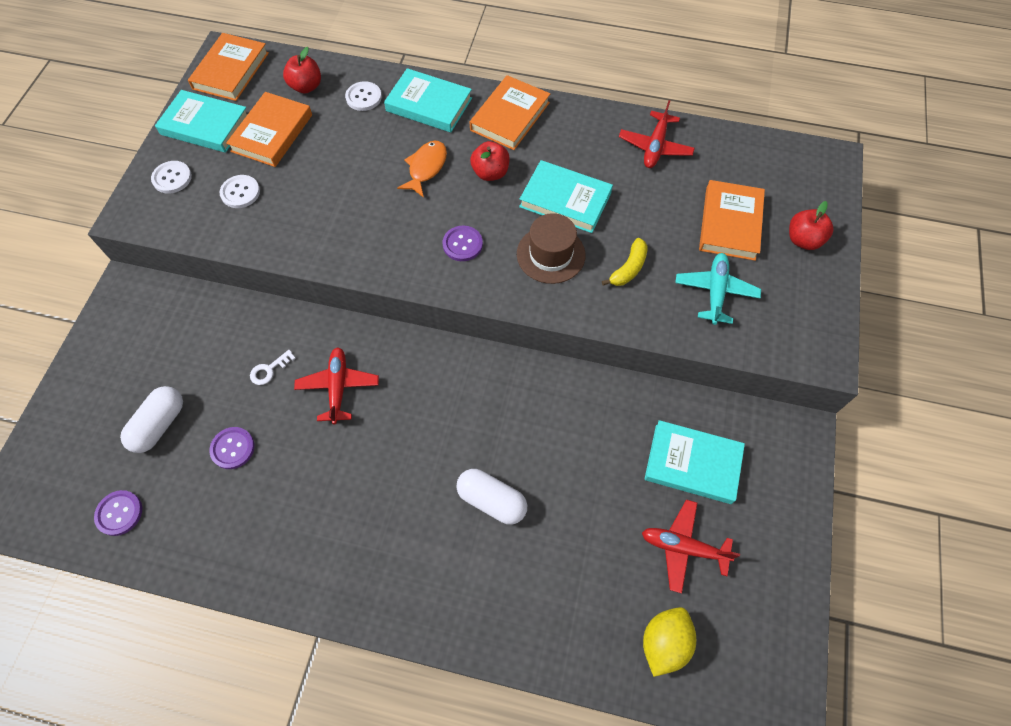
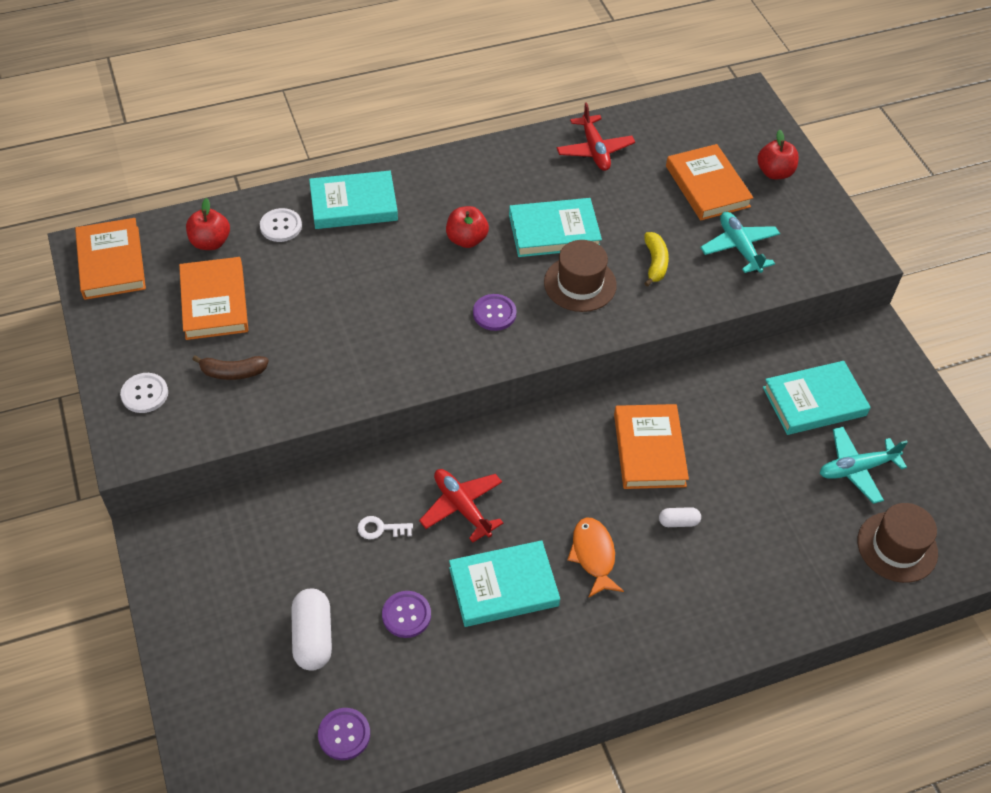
camera: 35 degrees left, 10 degrees down
turquoise book [155,90,247,153] -> turquoise book moved to [449,540,560,627]
white button [219,175,260,208] -> brown banana [192,355,269,380]
white key [250,350,296,385] -> white key turned 75 degrees clockwise [357,516,413,539]
orange fish [397,141,447,198] -> orange fish moved to [567,517,624,598]
white capsule [456,469,527,525] -> white capsule [659,507,701,527], size x0.53
orange book [470,75,550,150] -> orange book moved to [614,404,689,489]
red plane [642,500,740,594] -> turquoise plane [820,427,908,504]
yellow lemon [643,607,696,677] -> brown hat [858,503,938,583]

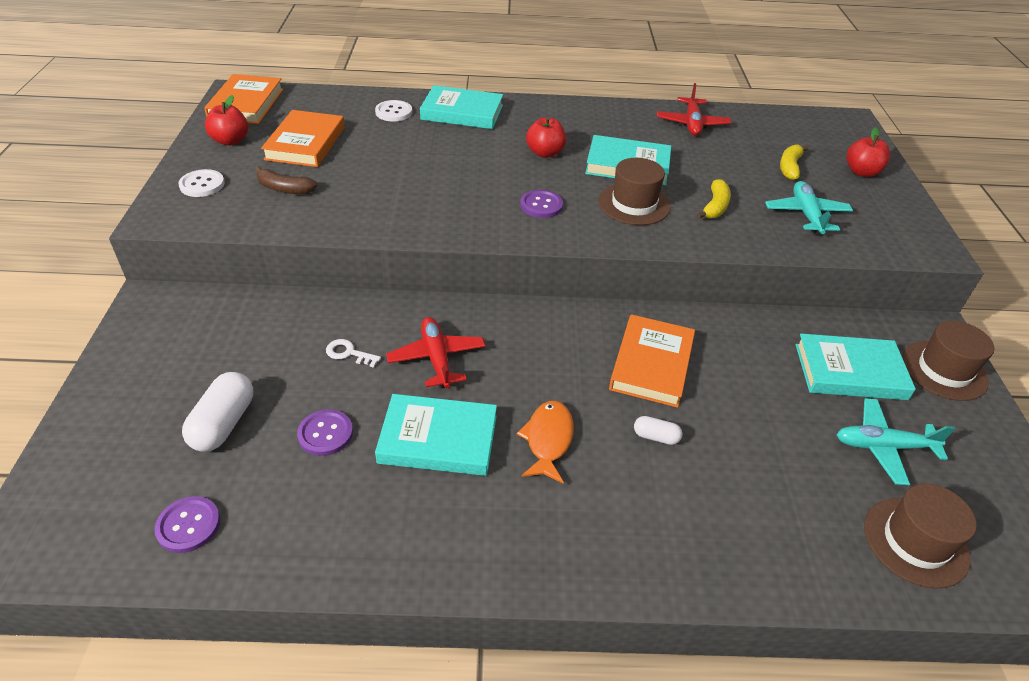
camera: 20 degrees right, 10 degrees down
red apple [186,198,230,250] -> red apple moved to [205,95,248,145]
orange book [666,144,753,220] -> yellow banana [780,144,808,180]
none -> brown hat [902,321,995,401]

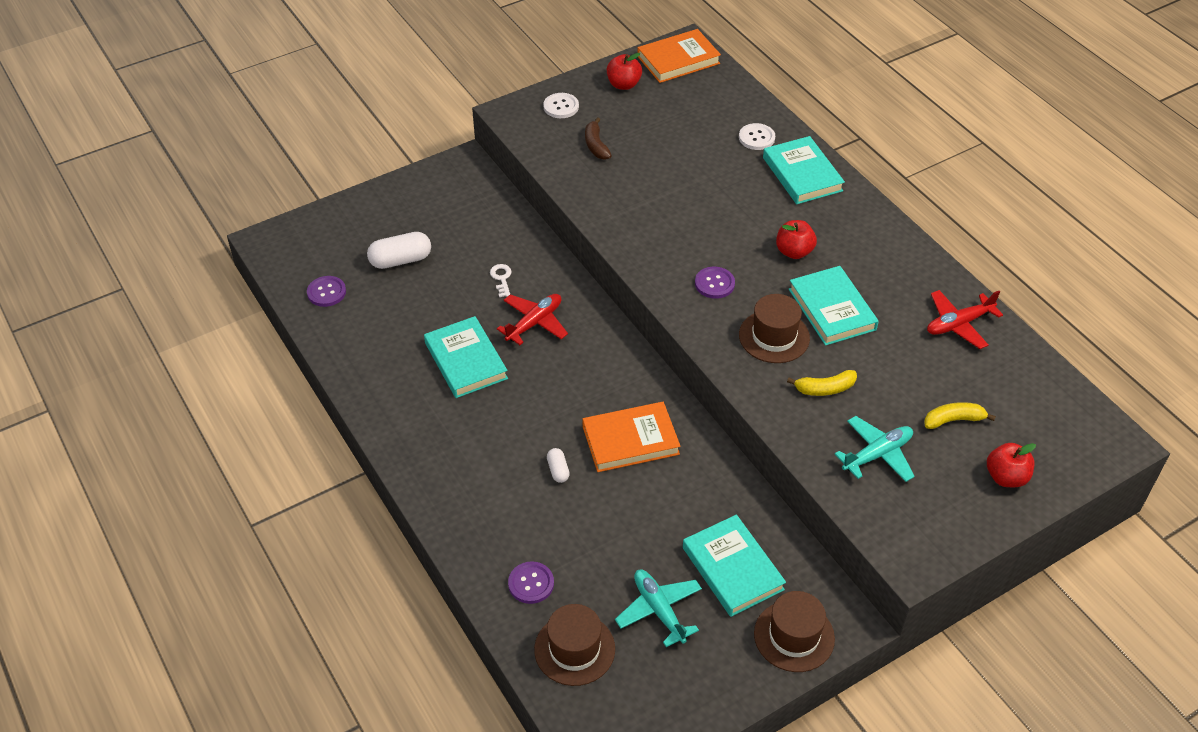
camera: 60 degrees right, 5 degrees up
orange book [261,110,345,167] -> none
purple button [297,409,353,456] -> purple button moved to [508,561,554,604]
orange fish [517,401,574,484] -> none

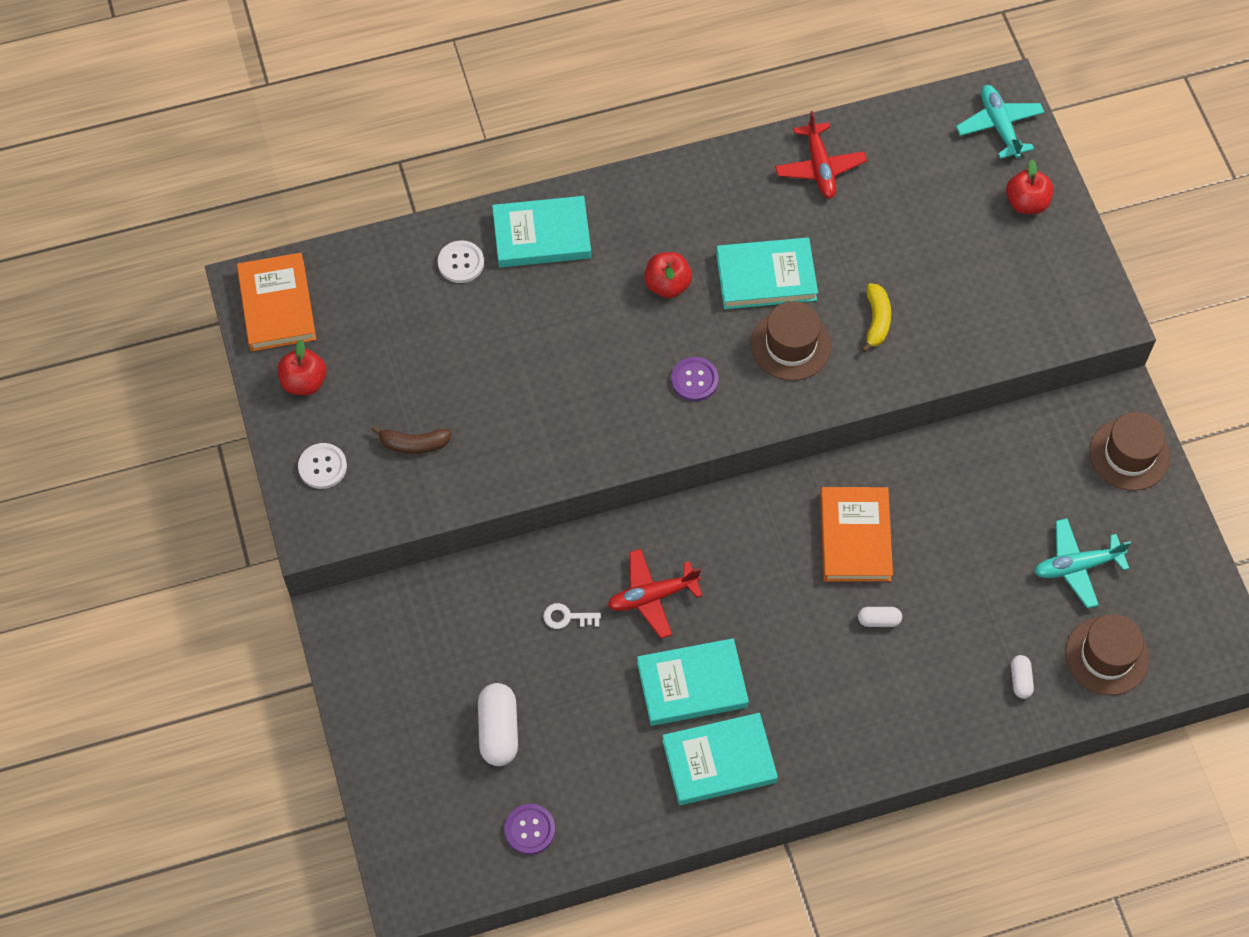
camera: 75 degrees left, 15 degrees up
red plane [497,294,568,345] -> red plane turned 75 degrees counterclockwise [608,549,703,639]
purple button [508,561,554,604] -> white capsule [1011,655,1034,699]
turquoise book [683,515,786,617] -> turquoise book moved to [662,713,778,805]
turquoise plane [835,416,915,482] -> turquoise plane moved to [956,85,1045,159]
yellow banana [924,402,996,429] -> none

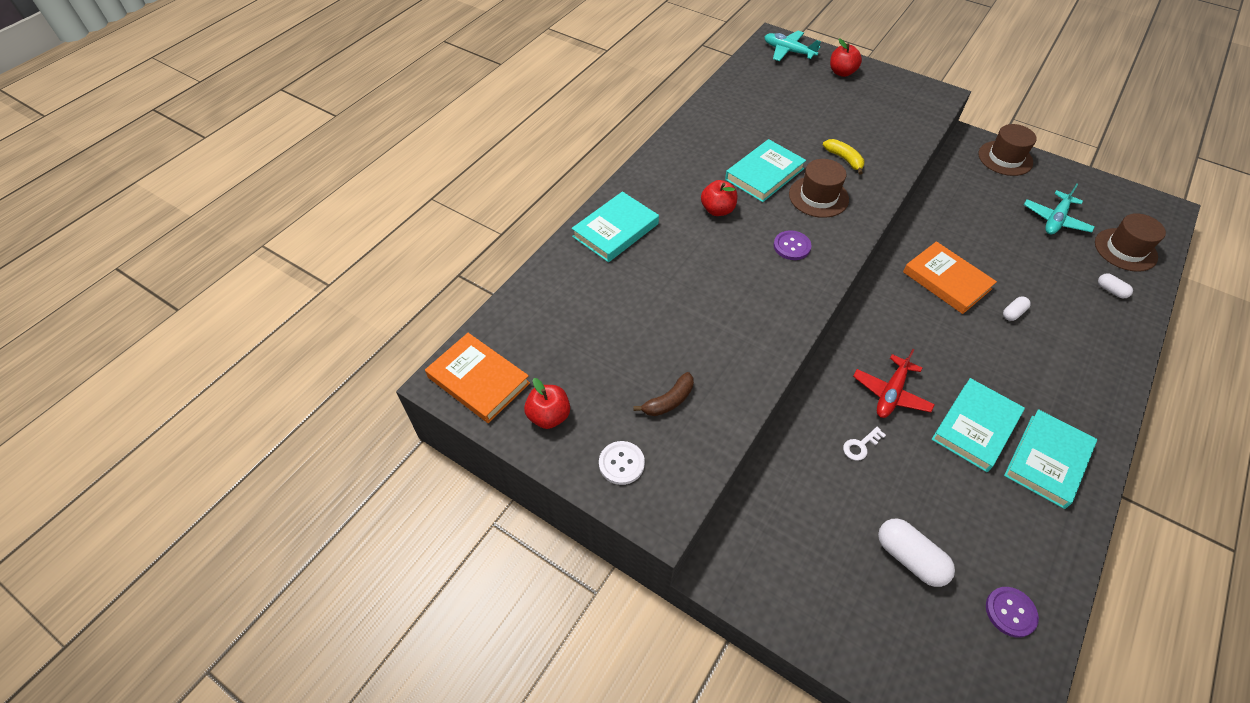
camera: 40 degrees left, 10 degrees down
white button [438,241,484,283] -> none
red plane [775,111,867,198] -> none

